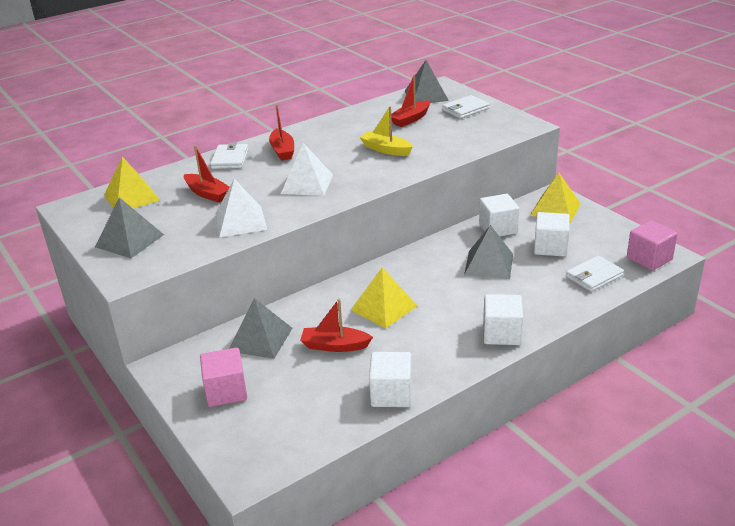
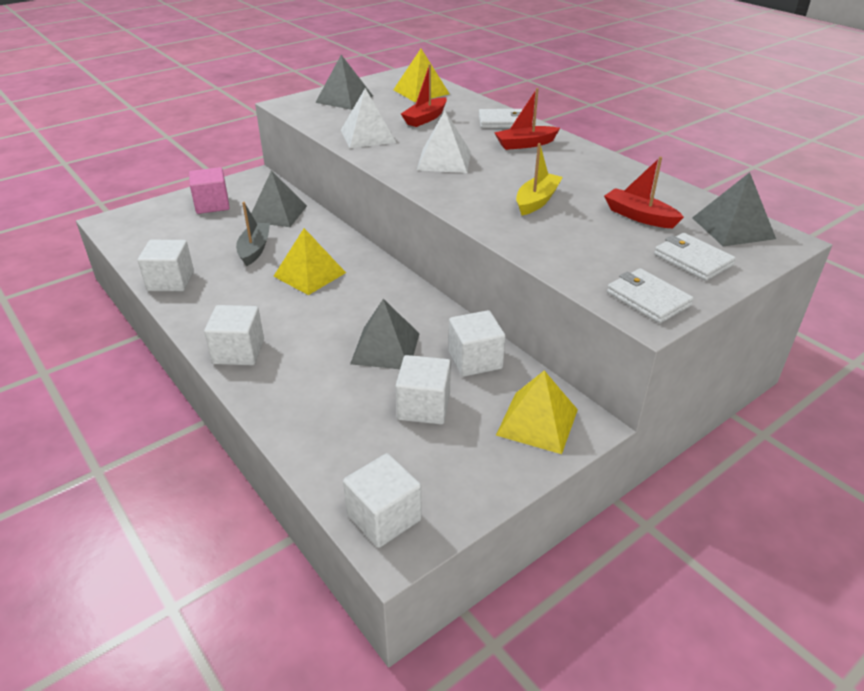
camera: 85 degrees right, 5 degrees up
red boat [300,299,373,352] -> grey boat [236,202,270,266]
white wallet [566,256,624,292] -> white wallet moved to [607,268,694,323]
pink cube [627,220,678,271] -> white cube [343,453,422,548]

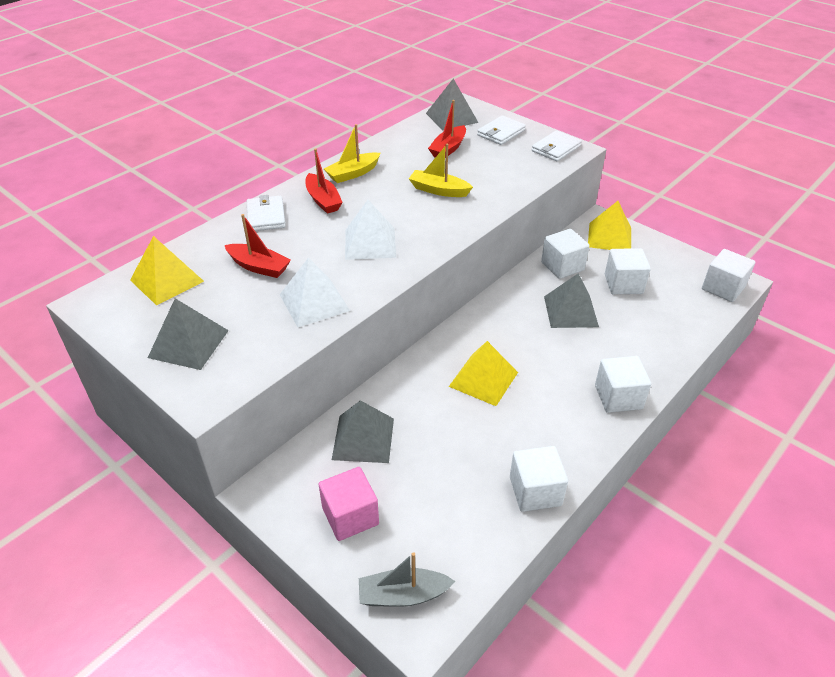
camera: 100 degrees left, 5 degrees up
grey boat [236,202,270,266] -> grey boat moved to [359,552,455,607]
none -> yellow boat [324,124,380,183]

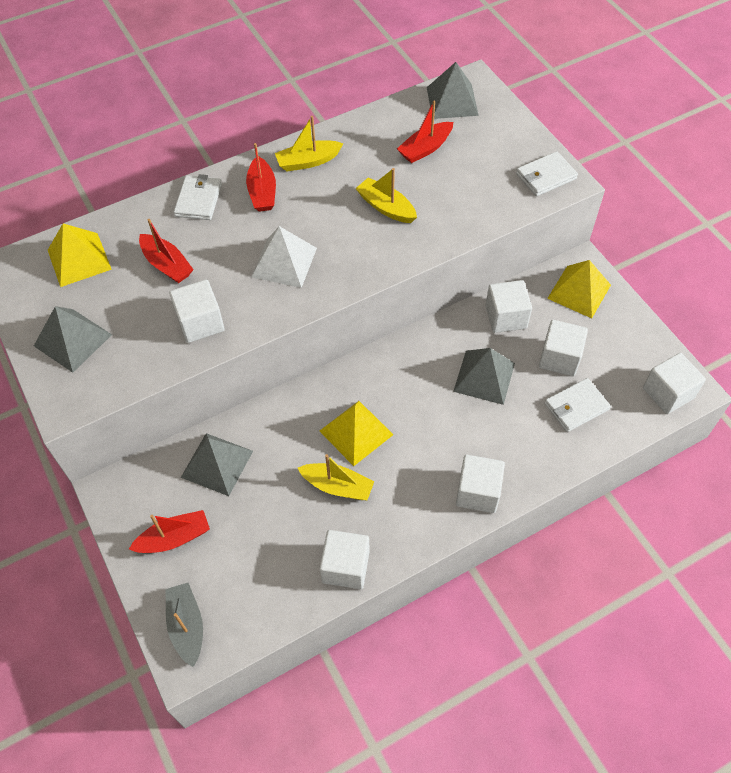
camera: 20 degrees right, 15 degrees up
white pyramid [280,257,350,327] -> white cube [169,279,225,343]
pink cube [319,467,379,541] -> red boat [129,510,210,553]
grey boat [359,552,455,607] -> grey boat turned 60 degrees clockwise [165,583,203,667]
white wallet [477,115,526,145] -> white wallet moved to [545,378,611,432]
none -> yellow boat [298,454,374,500]

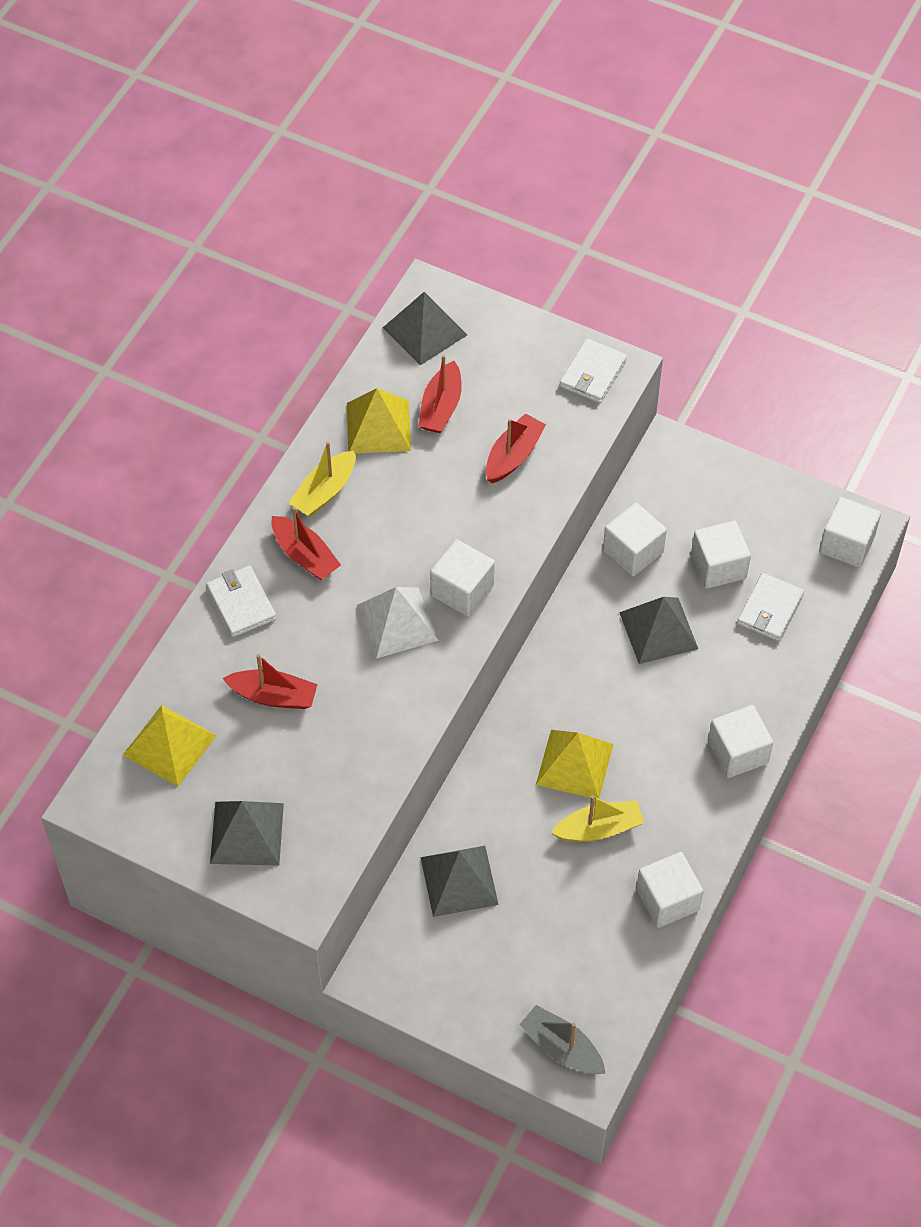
camera: 35 degrees left, 0 degrees up
red boat [129,510,210,553] -> red boat moved to [486,414,546,483]
white cube [169,279,225,343] -> white cube moved to [430,539,495,617]
yellow boat [355,168,417,223] -> none
yellow pyramid [547,260,611,318] -> yellow pyramid moved to [347,388,411,453]

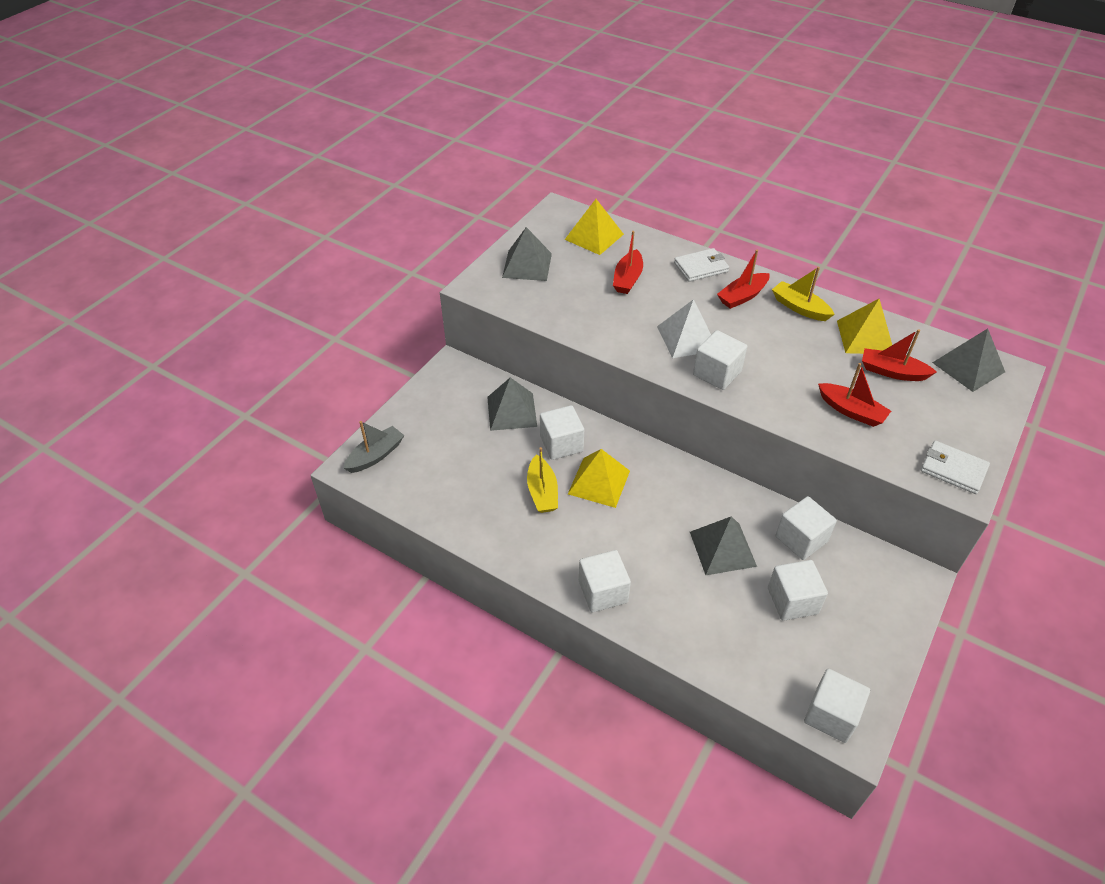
camera: 95 degrees right, 10 degrees down
white cube [636,852,703,928] -> white cube moved to [540,405,584,460]
white wallet [737,573,804,641] -> none

